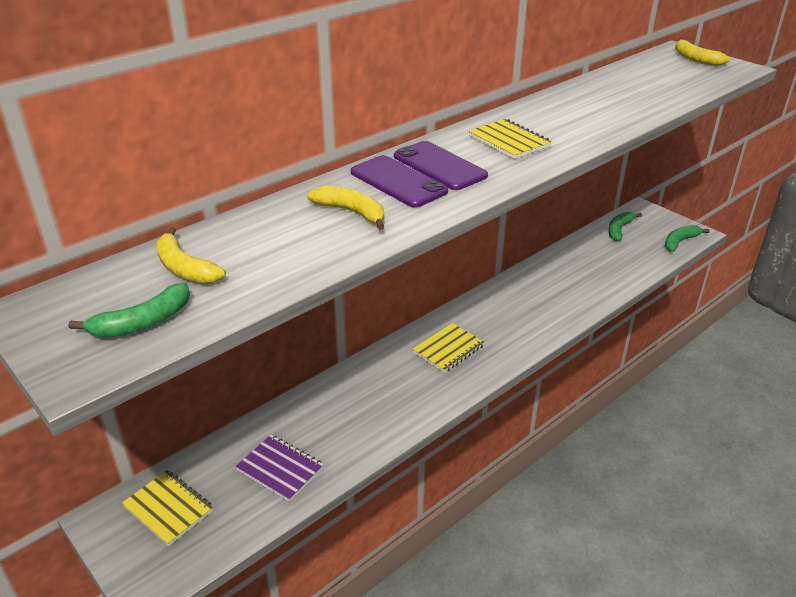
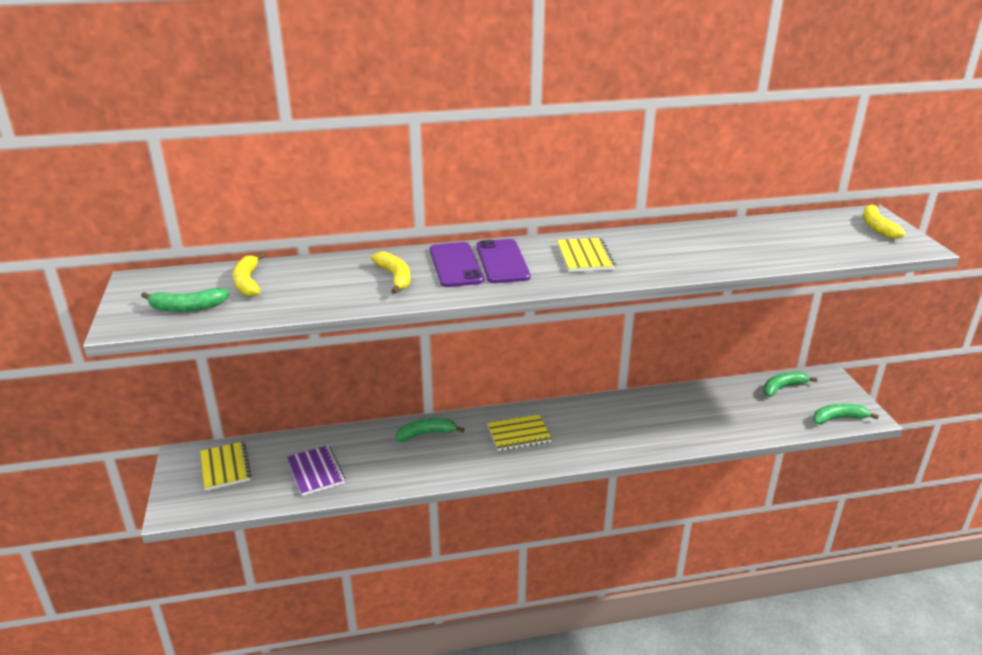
camera: 30 degrees right, 5 degrees down
none -> green banana [396,418,465,442]

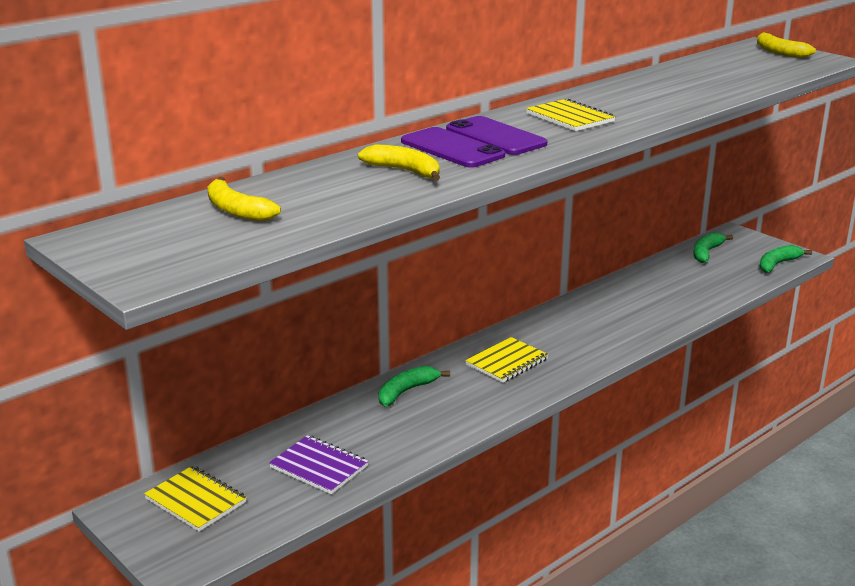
camera: 30 degrees left, 5 degrees down
green banana [141,288,230,312] -> none

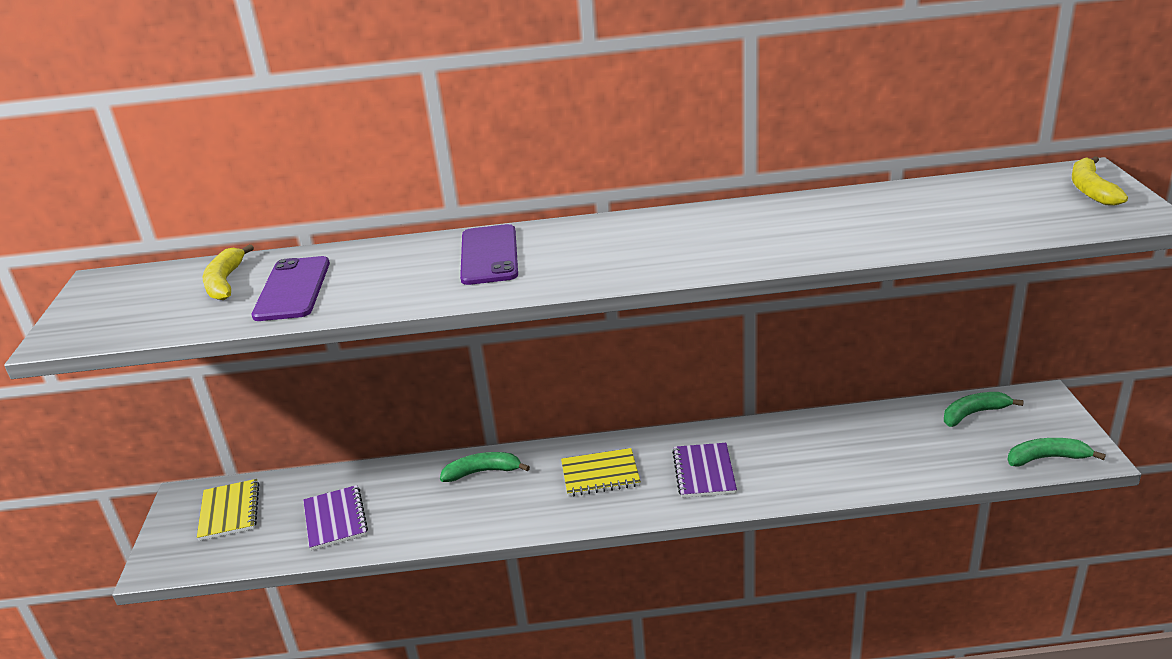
camera: 40 degrees right, 5 degrees up
yellow banana [358,144,440,181] -> none
purple phone [446,116,547,155] -> purple phone moved to [252,256,330,321]
yellow notebook [526,98,616,131] -> none
none -> purple notebook [672,443,737,498]

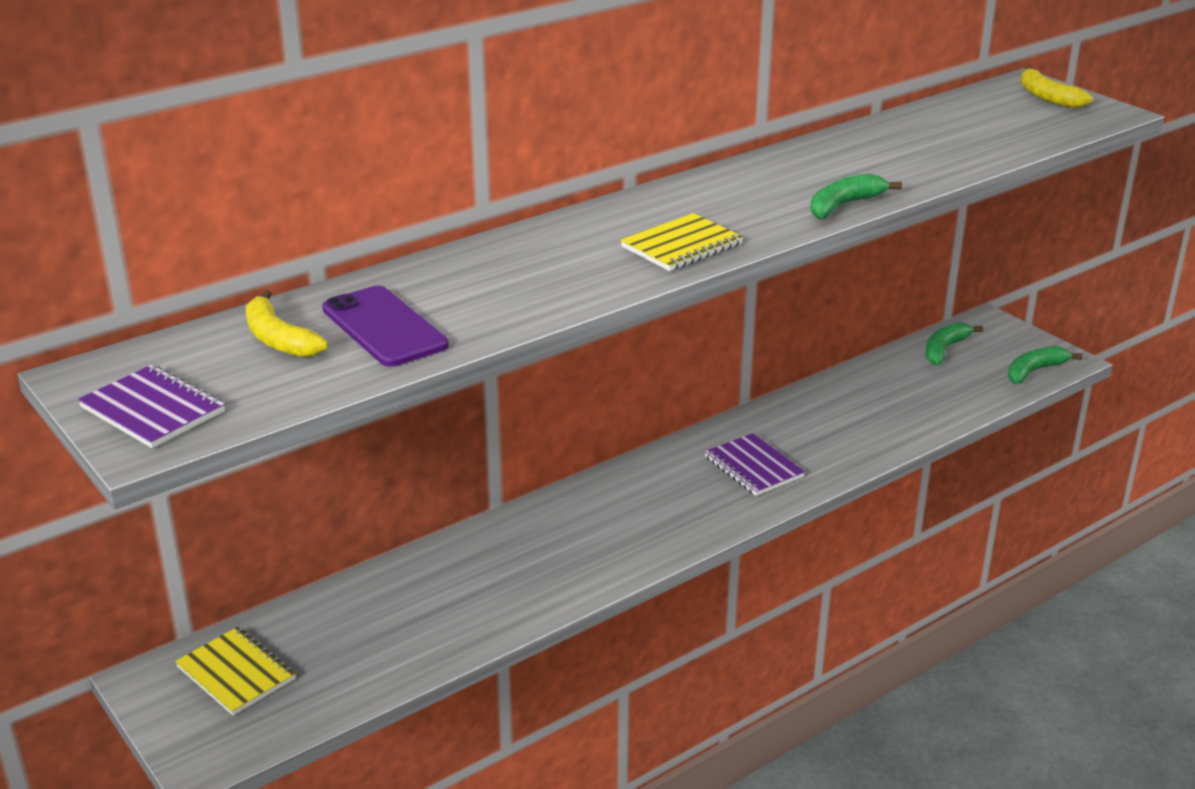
camera: 35 degrees left, 0 degrees up
purple notebook [303,485,368,551] -> purple notebook moved to [78,365,225,448]
green banana [440,452,530,482] -> green banana moved to [810,174,902,219]
purple phone [460,224,518,285] -> none
yellow notebook [561,448,641,497] -> yellow notebook moved to [621,213,743,271]

